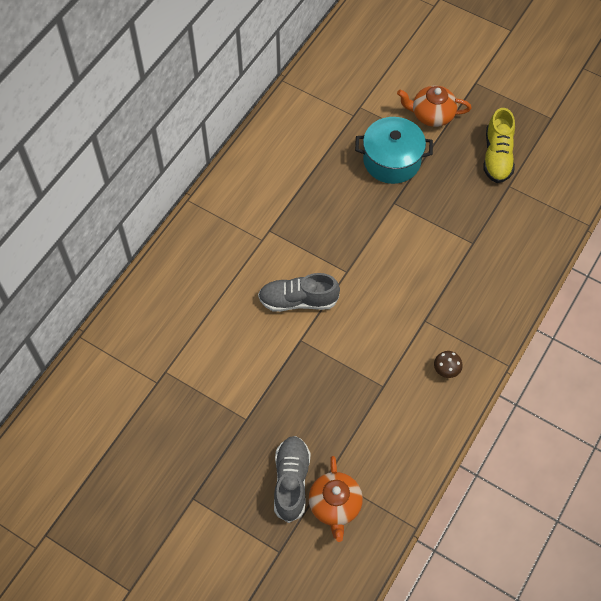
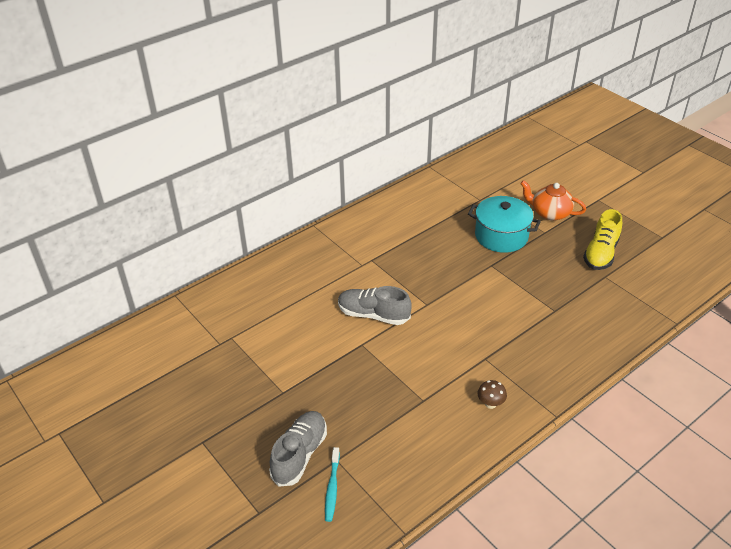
camera: 20 degrees right, 20 degrees down
orange teapot [309,456,363,542] -> turquoise toothbrush [325,447,340,522]

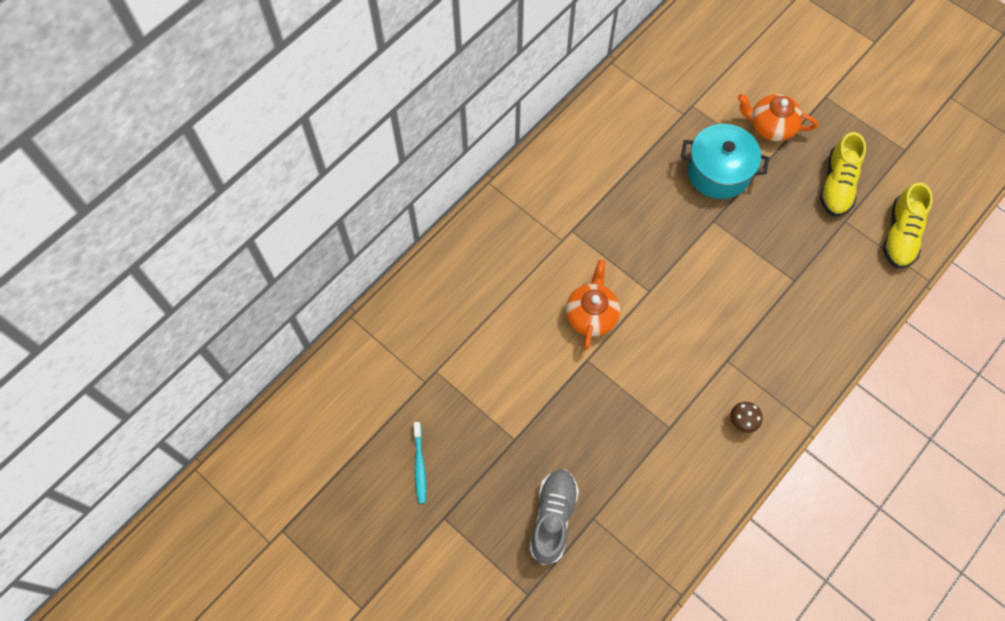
camera: 10 degrees left, 25 degrees up
turquoise toothbrush [325,447,340,522] -> turquoise toothbrush moved to [414,422,426,504]
grey shoe [338,286,412,325] -> orange teapot [566,260,620,350]
none -> yellow shoe [883,182,933,268]

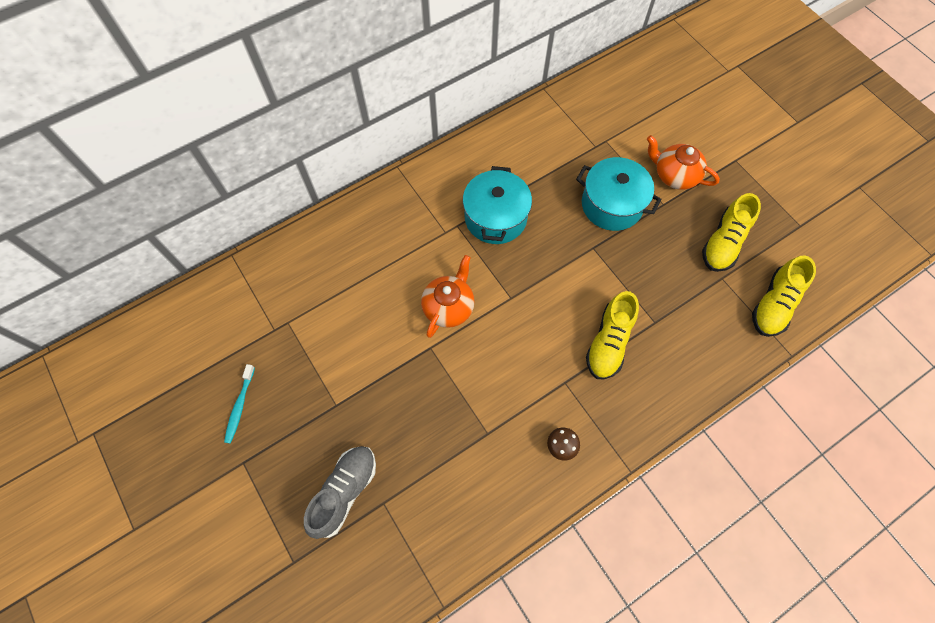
camera: 15 degrees right, 0 degrees up
none -> turquoise pot [463,166,532,244]
none -> yellow shoe [586,291,639,379]

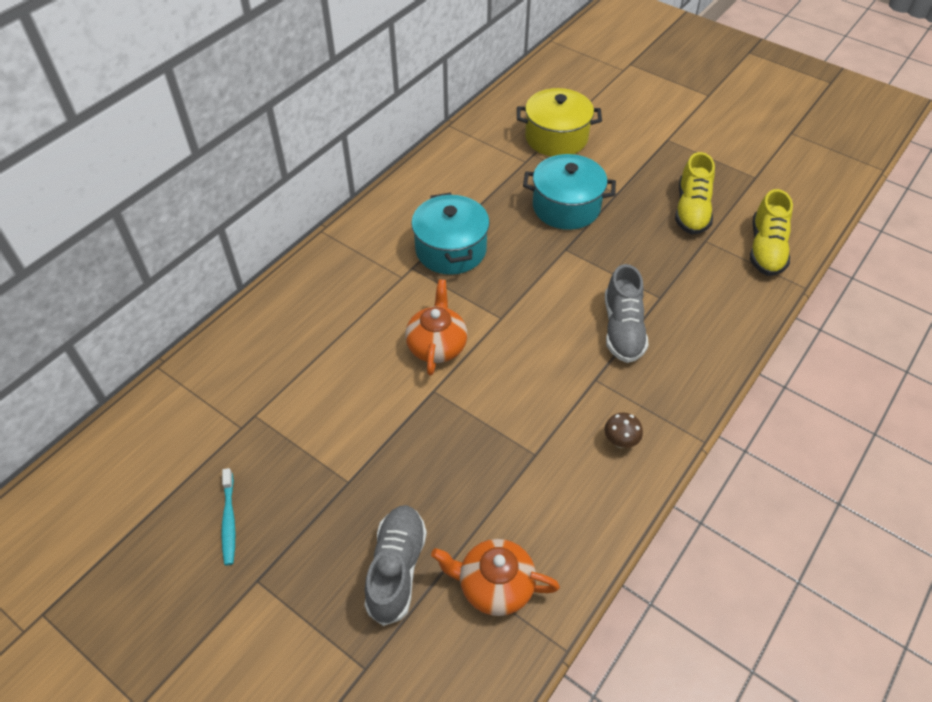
camera: 20 degrees left, 15 degrees down
yellow shoe [586,291,639,379] -> grey shoe [605,264,649,363]
orange teapot [647,135,720,190] -> orange teapot moved to [431,539,560,616]
none -> yellow pot [517,88,602,157]

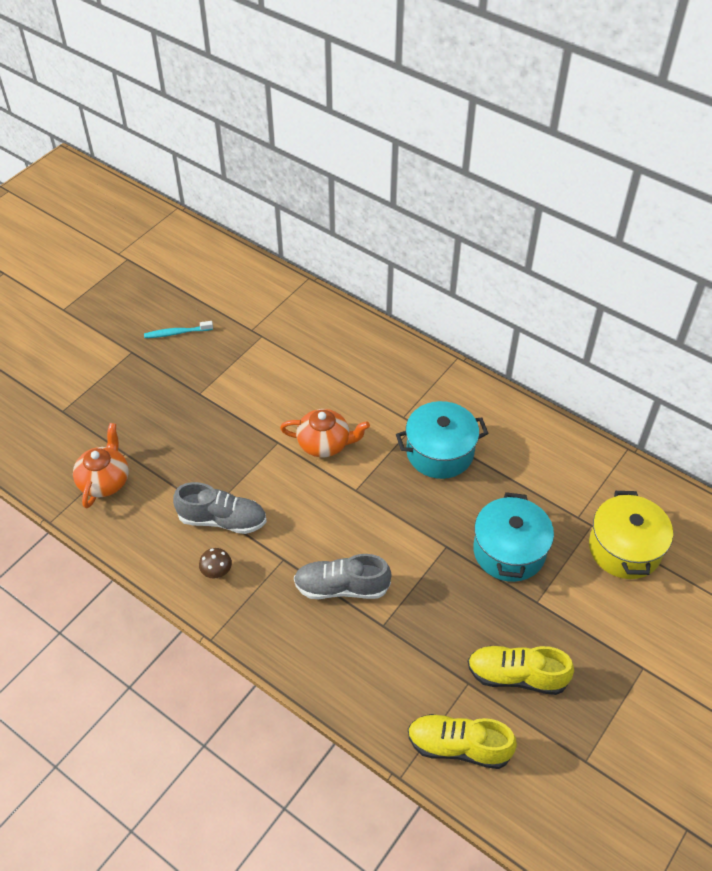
camera: 90 degrees right, 0 degrees up
grey shoe [364,505,427,626] -> grey shoe moved to [173,482,267,534]

